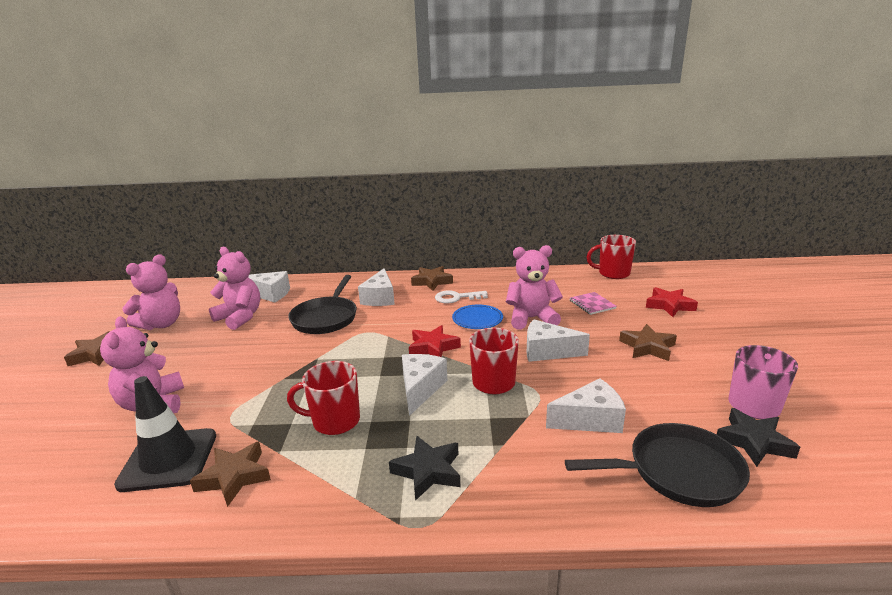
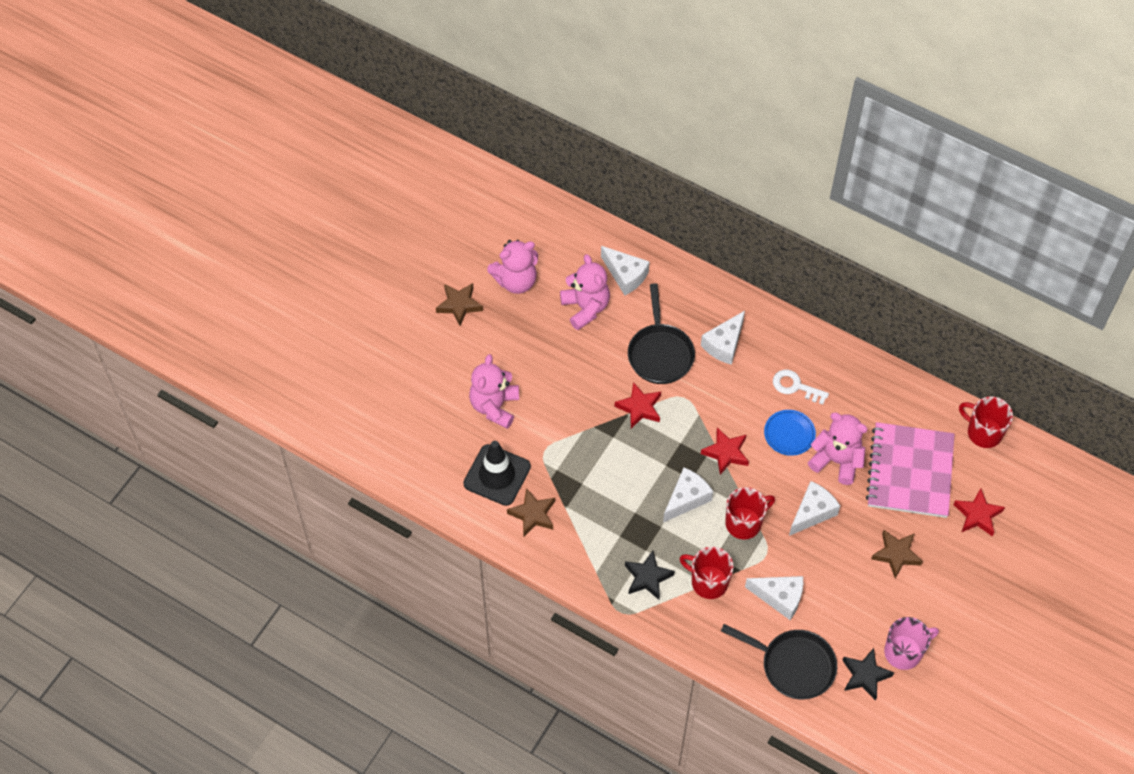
camera: 30 degrees right, 35 degrees up
red mug [287,361,360,435] -> red mug moved to [679,547,734,599]
black pan [288,275,357,334] -> black pan turned 45 degrees counterclockwise [628,283,695,384]
brown star [411,266,453,291] -> none
white cheese [527,319,590,362] -> white cheese turned 90 degrees clockwise [789,481,840,536]
pink notebook [570,292,617,315] -> pink notebook [866,422,955,518], size x2.42
none -> red star [615,382,661,428]

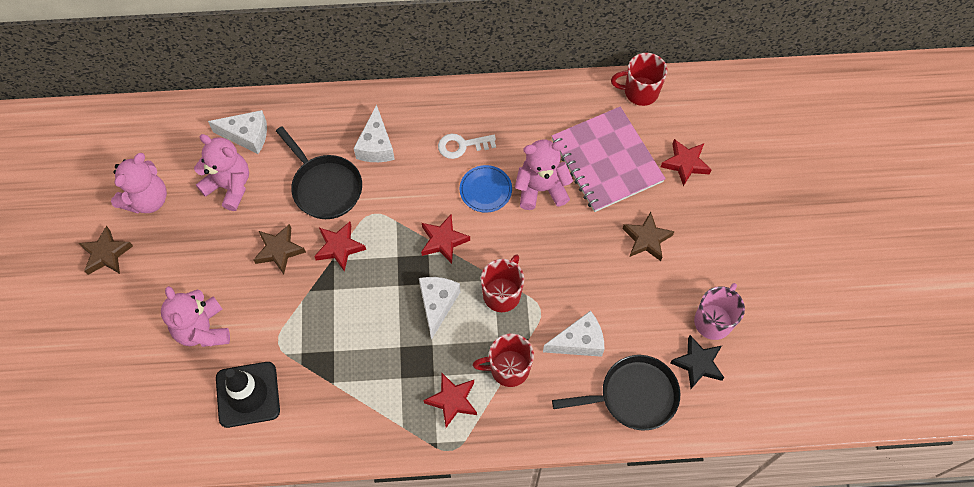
camera: 35 degrees left, 5 degrees up
brown star [507,488,555,536] -> brown star moved to [253,224,306,274]
black star [625,551,675,600] -> red star [423,372,477,428]
white cheese [789,481,840,536] -> none

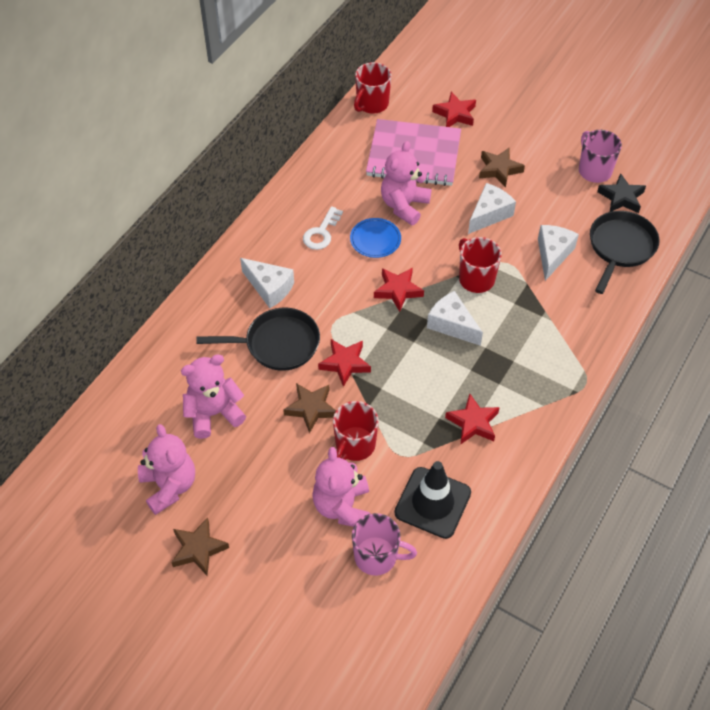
camera: 55 degrees left, 10 degrees down
pink teddy bear [161,286,230,347] -> pink teddy bear turned 75 degrees clockwise [312,447,370,527]
white cheese [208,110,267,154] -> white cheese moved to [468,183,516,234]
red star [423,372,477,428] -> red star moved to [445,394,500,444]
red mug [472,334,534,387] -> red mug moved to [333,401,379,461]
none -> pink mug [352,513,417,576]

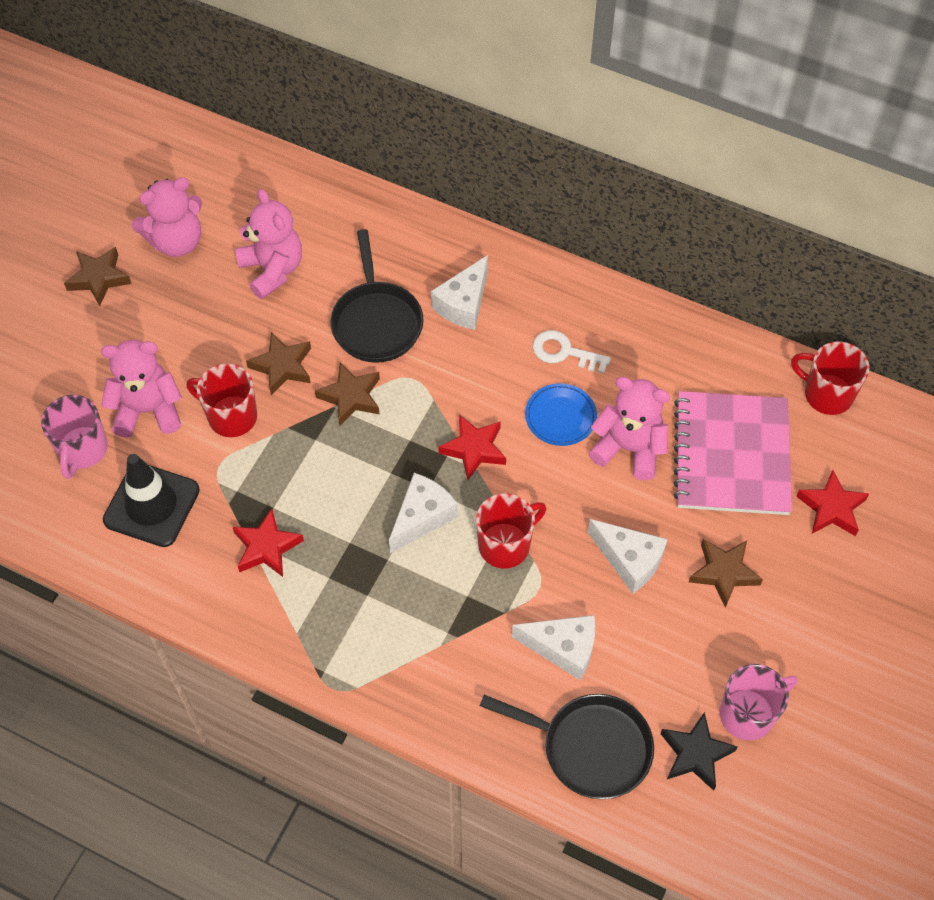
camera: 85 degrees right, 5 degrees up
red star [318,339,371,387] -> brown star [315,362,380,426]

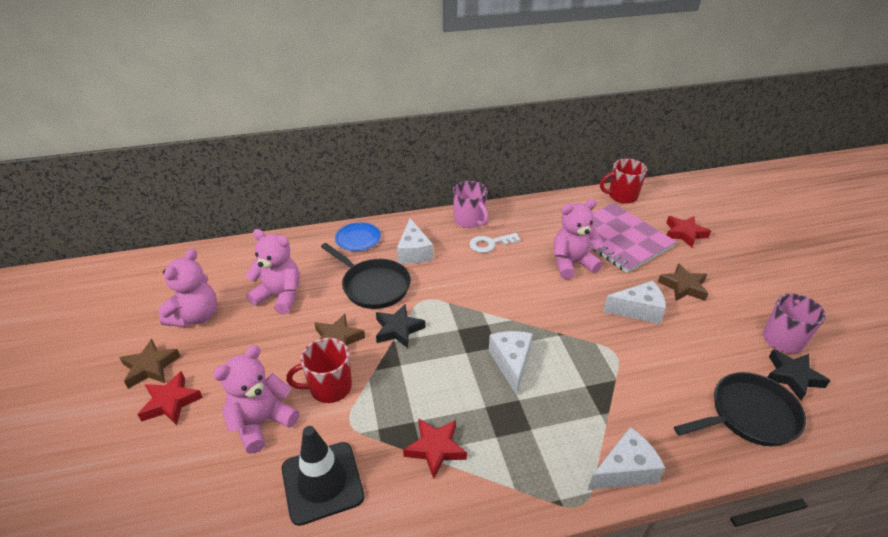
camera: 40 degrees left, 20 degrees down
pink mug [41,395,108,479] -> pink mug moved to [453,181,488,228]
brown star [315,362,380,426] -> black star [376,304,426,348]
red star [438,415,506,481] -> red star moved to [137,371,203,425]
red mug [476,493,546,569] -> none
white cheese [512,615,595,680] -> white cheese moved to [588,427,665,490]
blue plate [525,383,597,446] -> blue plate moved to [335,222,381,251]

